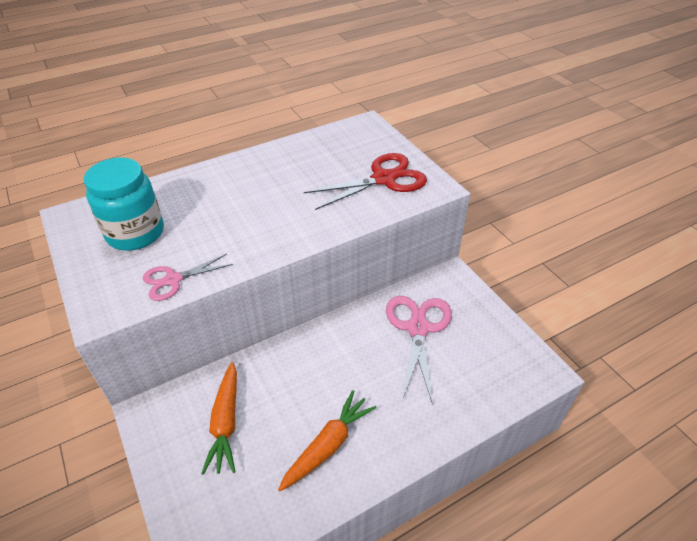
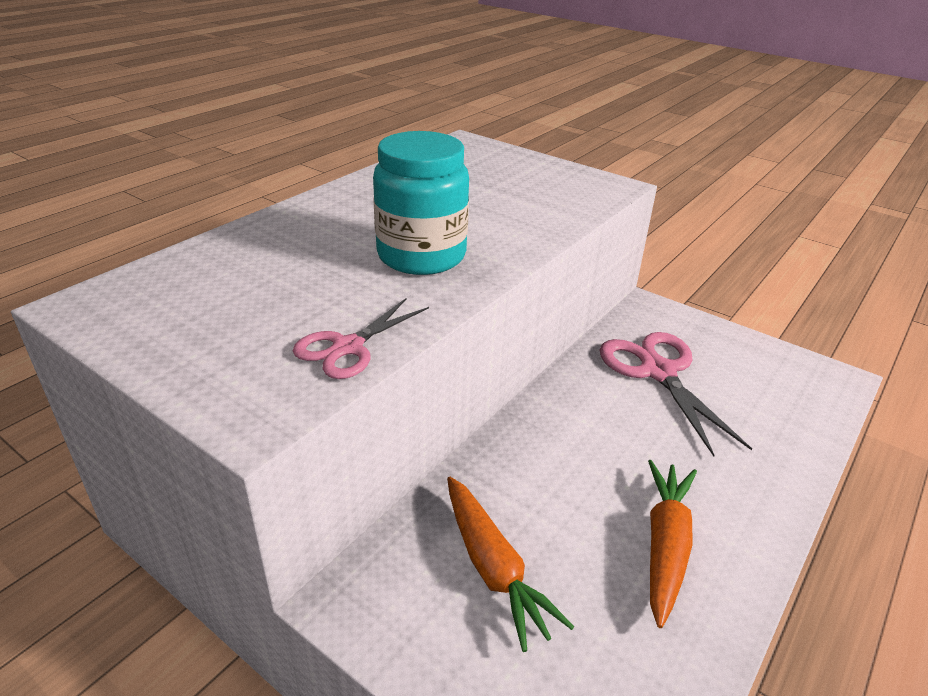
camera: 25 degrees left, 10 degrees down
turquoise jar [84,157,164,251] -> turquoise jar moved to [373,131,469,275]
red scissors [304,153,427,210] -> none

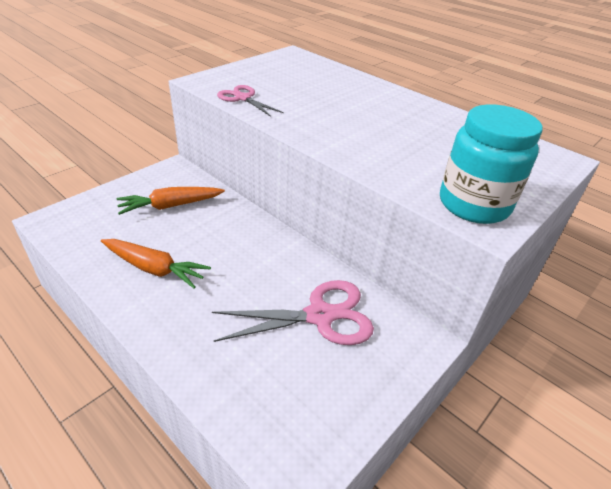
camera: 95 degrees right, 5 degrees up
turquoise jar [373,131,469,275] -> turquoise jar moved to [440,105,542,224]

